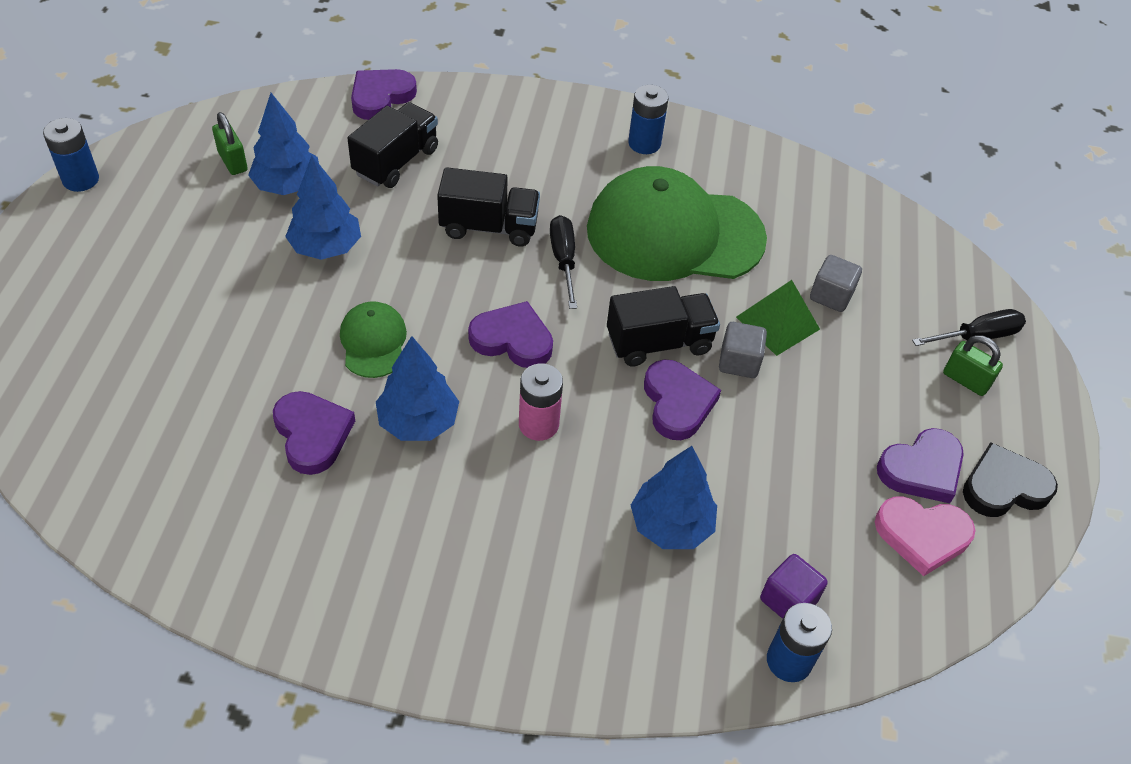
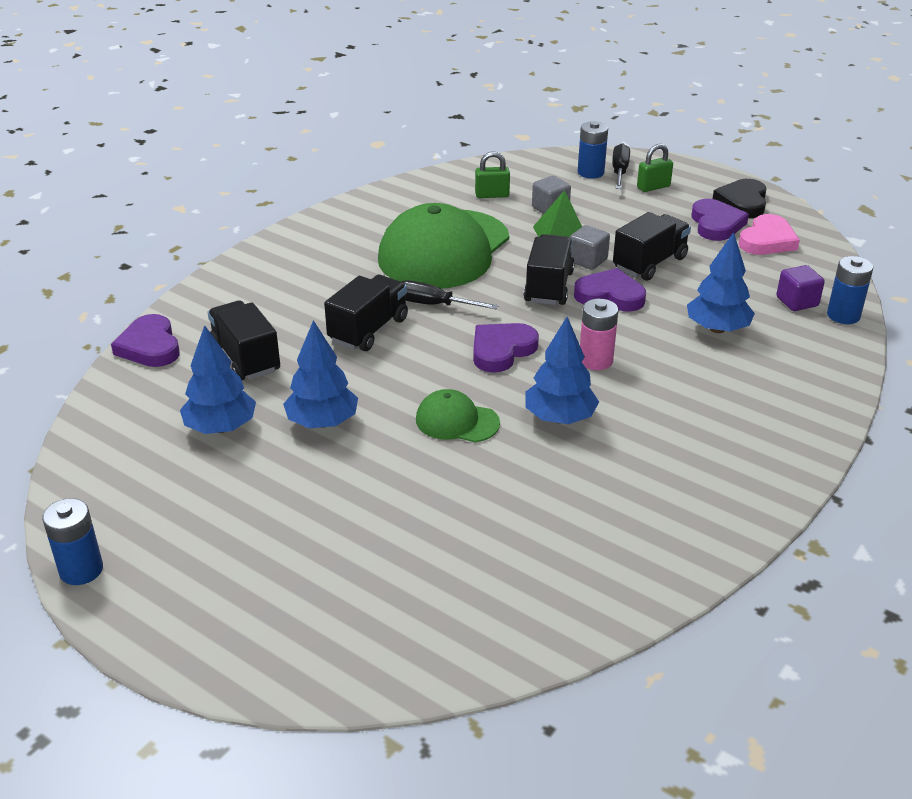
camera: 60 degrees left, 15 degrees down
green padlock [212,112,248,175] -> green padlock moved to [475,151,510,198]
purple heart [273,391,355,475] -> none
blue battery [628,85,669,154] -> blue battery moved to [578,121,608,179]
none -> black truck [613,212,691,281]

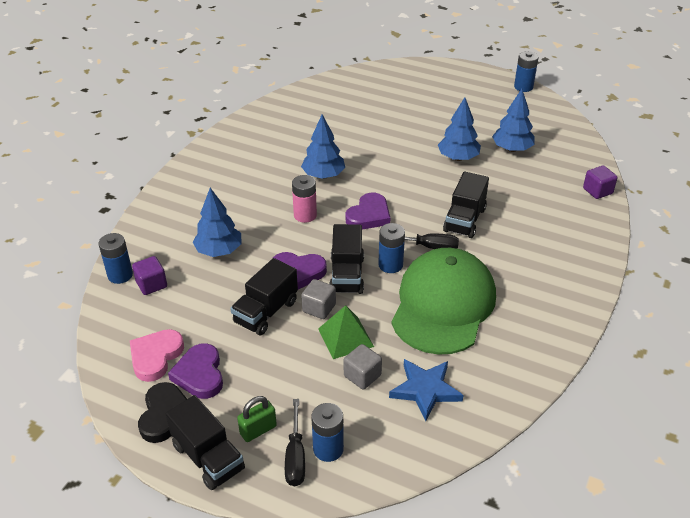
camera: 170 degrees right, 5 degrees up
purple heart [111,314,180,367] -> purple cube [583,165,617,199]
black truck [208,300,280,380] -> black truck moved to [166,395,245,490]
green cap [416,389,500,442] -> none
green padlock [475,151,510,198] -> blue star [389,359,464,421]
none -> blue battery [378,223,405,273]

